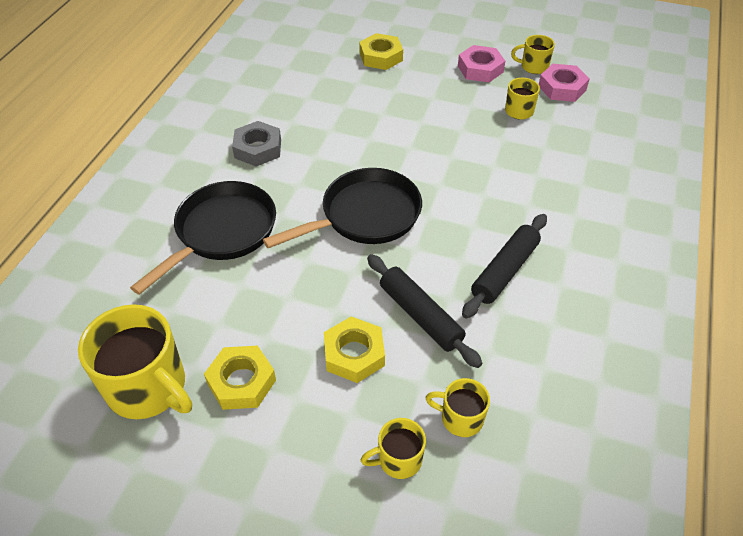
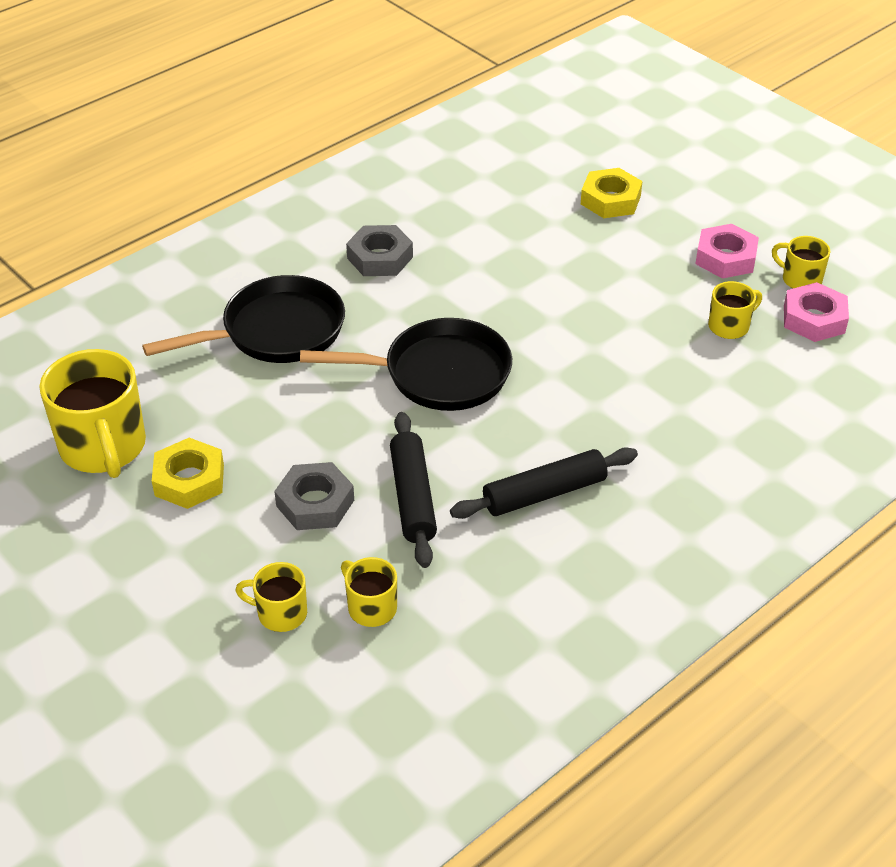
camera: 30 degrees right, 5 degrees down
yellow nut [324,316,385,383] -> grey nut [274,462,354,530]

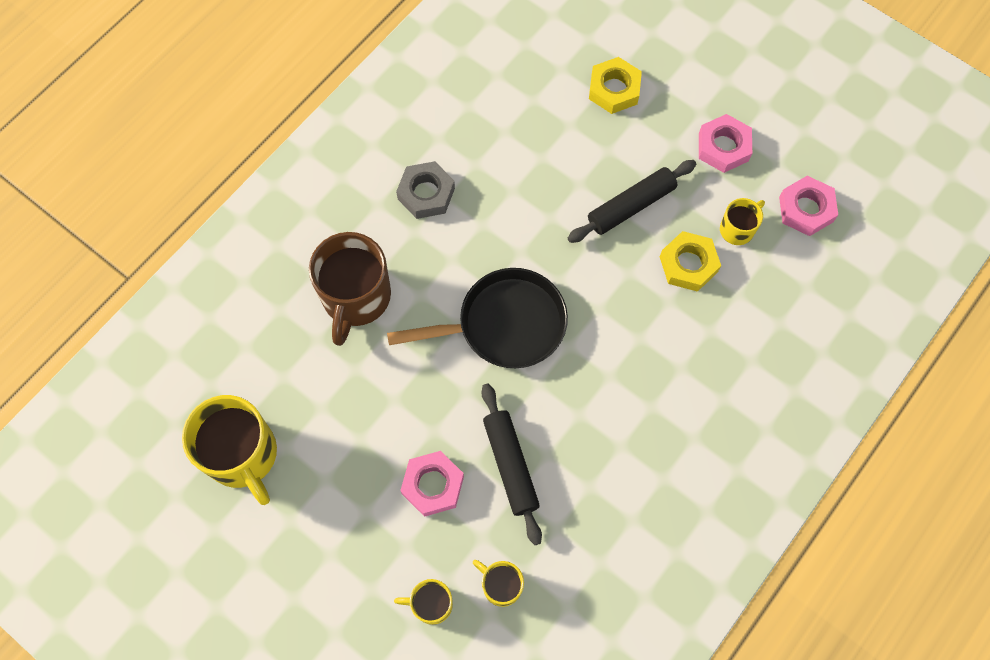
camera: 10 degrees left, 25 degrees up
black pan [142,275,345,363] -> brown mug [309,232,391,346]
yellow nut [152,438,224,509] -> yellow nut moved to [660,231,721,292]
grey nut [274,462,354,530] -> pink nut [400,451,464,517]
black rolling pin [450,447,638,519] -> black rolling pin moved to [568,160,696,243]
yellow mug [772,236,830,289] -> none

